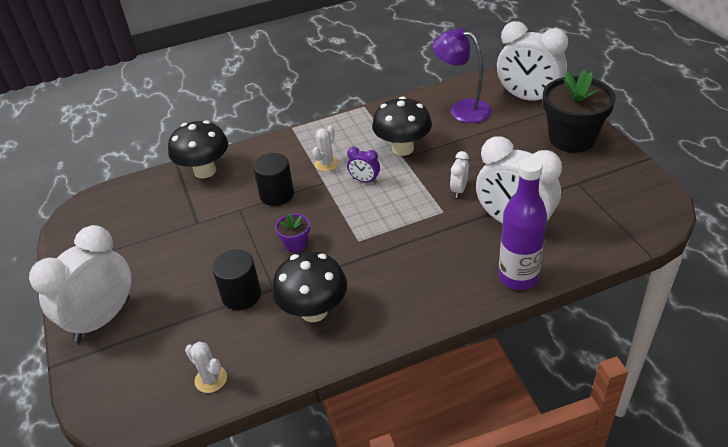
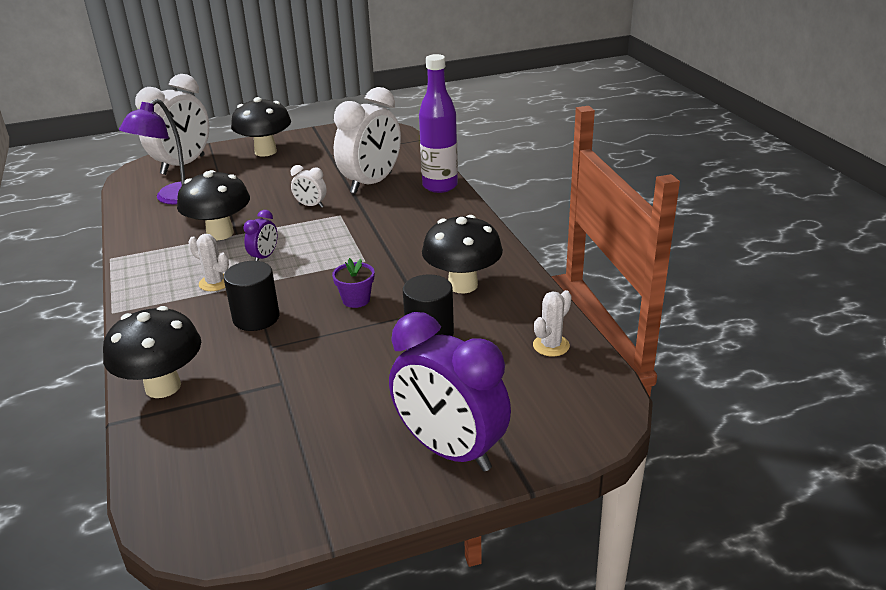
camera: 90 degrees left, 10 degrees down
white clock [29,225,132,342] -> purple clock [389,312,511,472]
black flower pot [543,70,616,153] -> black mushroom [231,97,291,157]

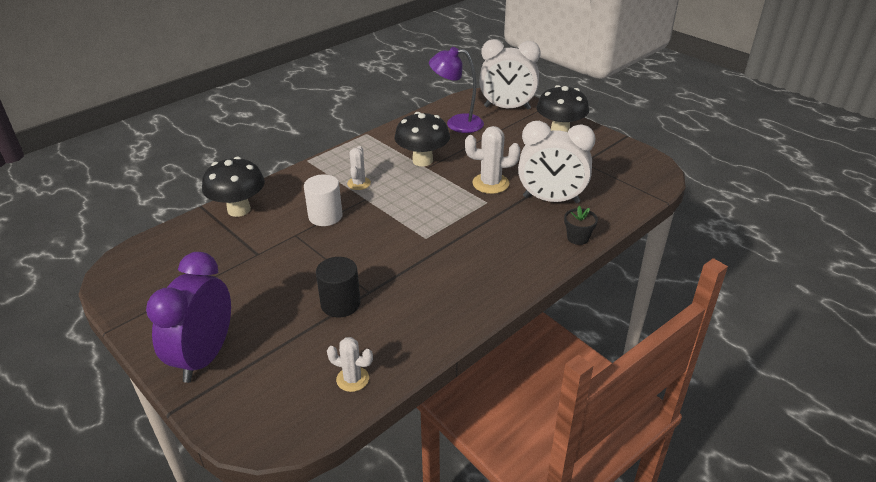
camera: 65 degrees right, 5 degrees up
black cylinder [224,261,280,331] -> white cylinder [304,174,343,226]
purple clock [243,210,277,261] -> none
white clock [291,165,327,208] -> white cactus [465,126,520,194]
purple flower pot [332,258,374,308] -> none
purple bottle [419,54,458,193] -> black flower pot [564,206,598,245]
black mushroom [422,215,503,293] -> none

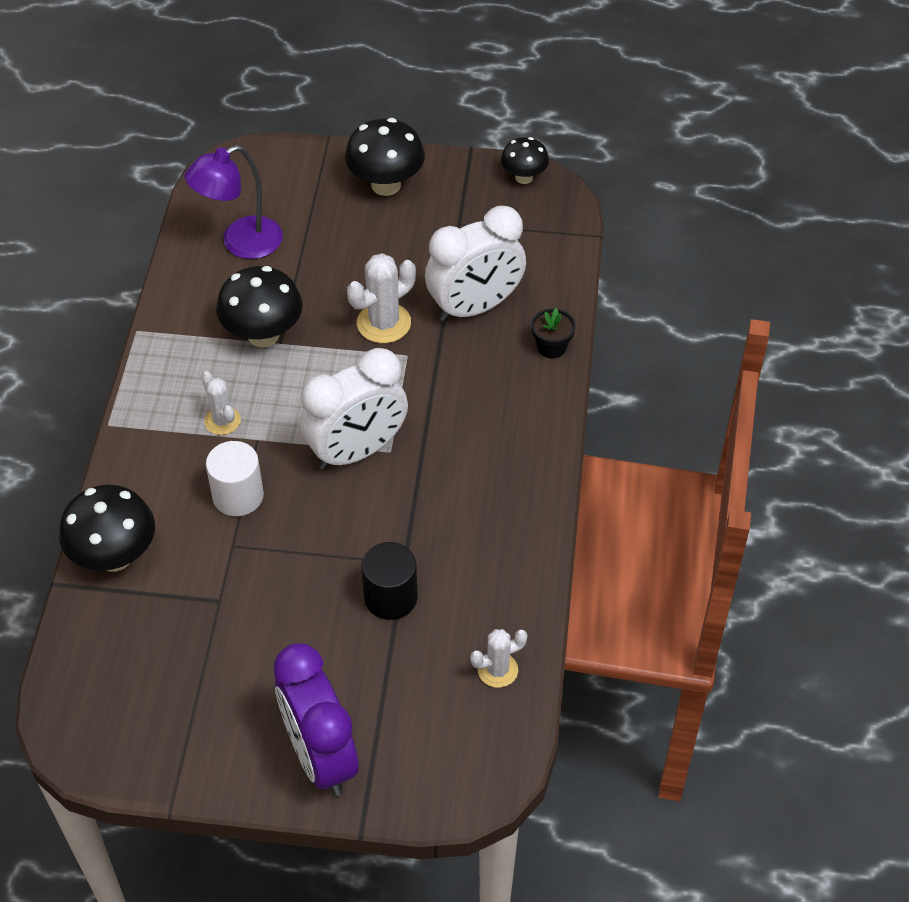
camera: 40 degrees left, 15 degrees up
white clock [479,39,541,110] -> white clock moved to [300,348,408,470]
none -> black mushroom [501,137,549,184]

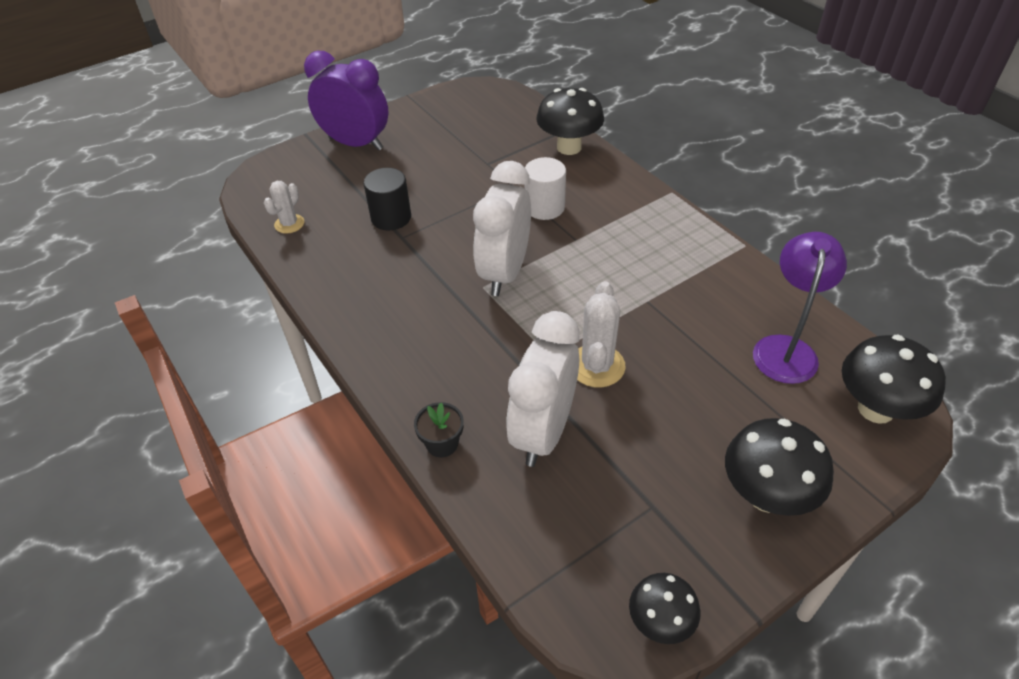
camera: 140 degrees right, 5 degrees down
white cactus [202,371,241,435] -> none
black mushroom [216,266,303,347] -> black mushroom moved to [842,335,946,424]

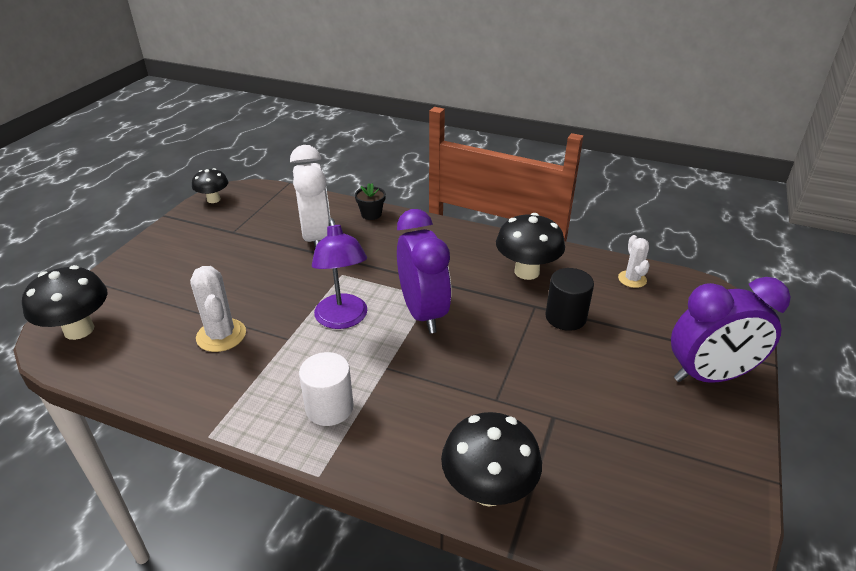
camera: 145 degrees right, 10 degrees down
white clock [473,161,531,296] -> purple clock [397,209,451,333]
white cylinder [524,157,566,220] -> white cylinder moved to [299,352,354,426]
white cactus [577,281,626,387] -> white cactus moved to [190,266,246,352]
black mushroom [725,418,834,516] -> black mushroom moved to [496,213,565,280]
purple lamp [753,232,847,384] -> purple lamp moved to [312,218,367,329]

